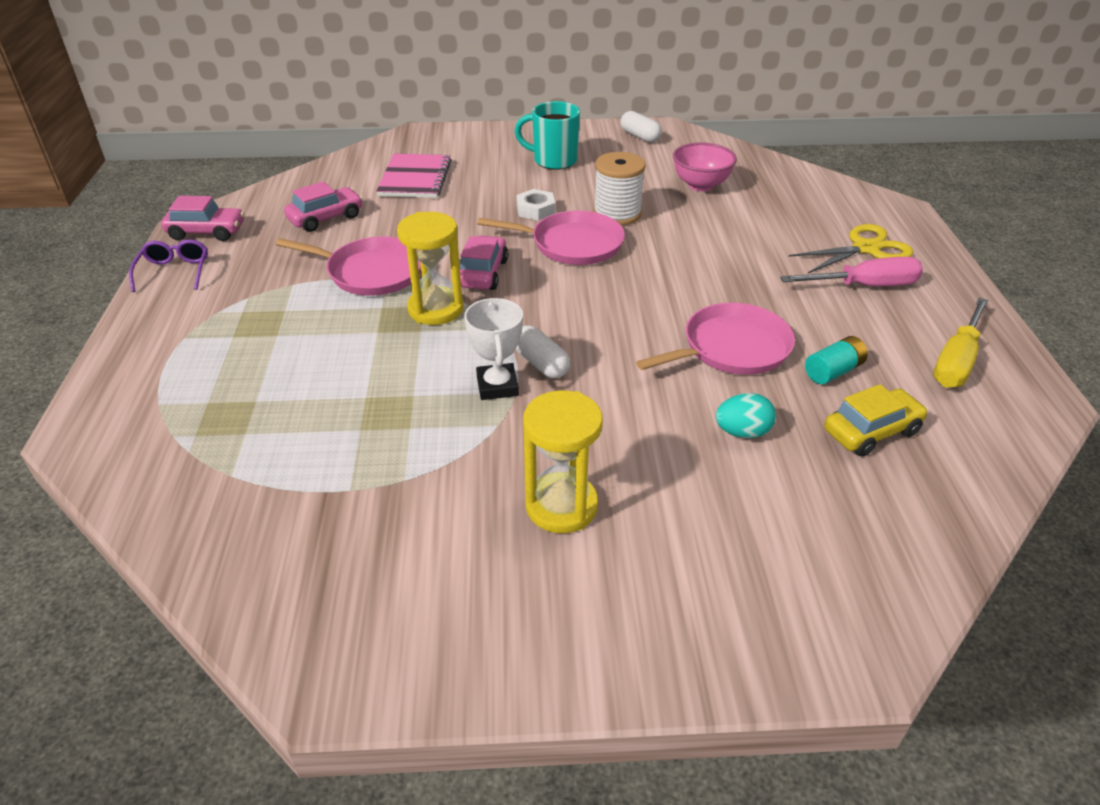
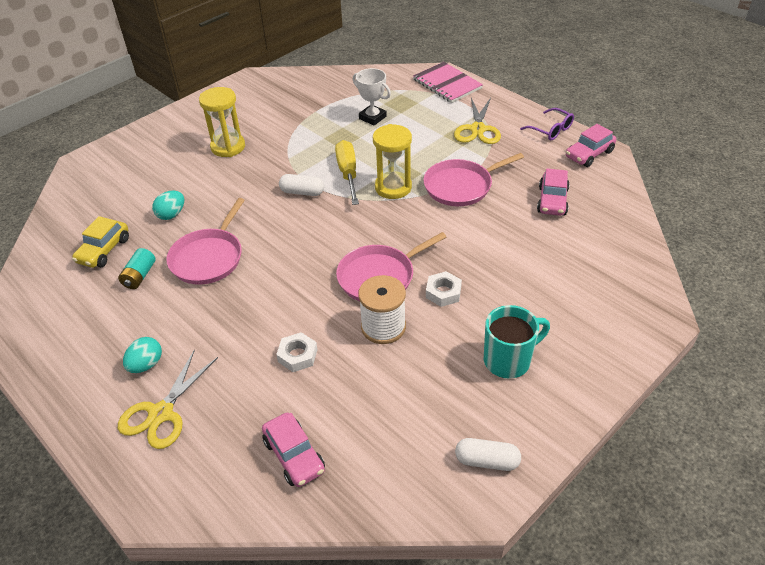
camera: 140 degrees right, 5 degrees up
pink notebook [376,154,451,198] -> pink notebook moved to [413,62,483,103]
pink car [460,235,508,290] -> pink car moved to [262,413,325,487]
white trophy [464,298,523,400] -> white trophy moved to [353,68,391,125]
pink bowl [673,142,737,192] -> none
pink screwdriver [780,257,923,286] -> turquoise egg [123,337,162,373]
yellow screwdriver [933,297,989,388] -> yellow screwdriver moved to [335,140,359,205]
none -> white nut [276,332,317,372]
none -> yellow scissors [454,98,501,144]

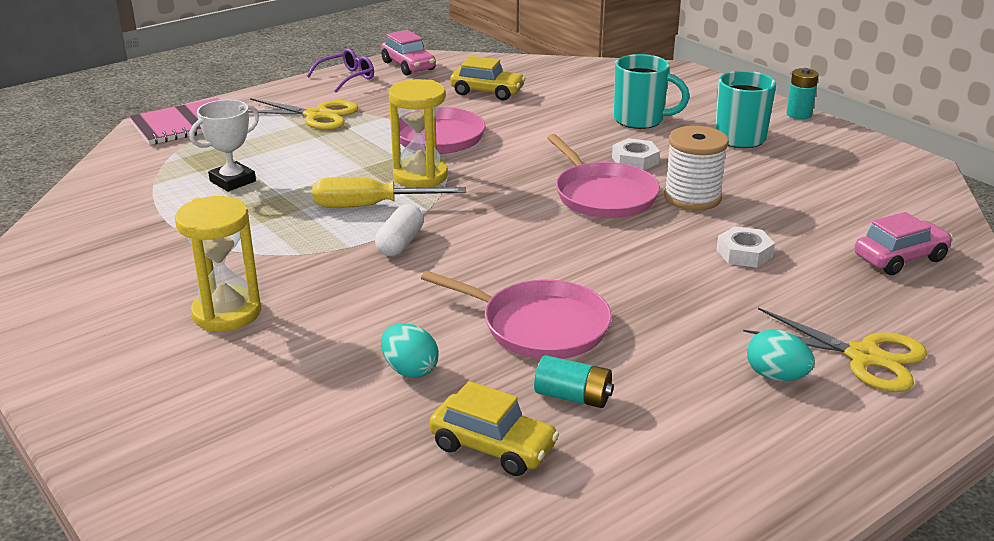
camera: 85 degrees left, 15 degrees down
white capsule [455,438,521,471] -> none
pink car [537,168,570,216] -> yellow car [450,56,526,101]
none -> turquoise mug [614,54,690,129]
none -> turquoise battery [786,68,819,119]

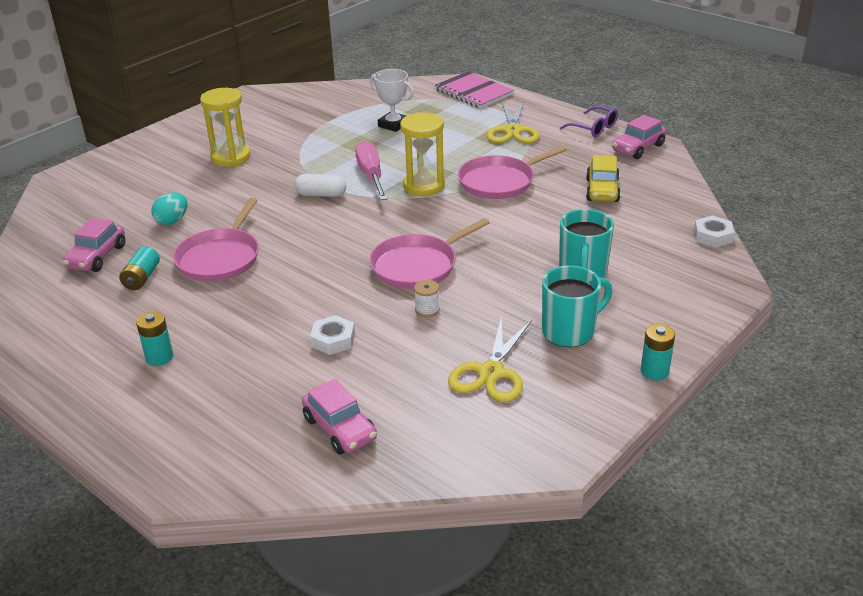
camera: 80 degrees right, 5 degrees up
yellow screwdriver [312,177,466,208] -> pink screwdriver [355,141,388,200]
yellow car [429,381,559,476] -> pink car [63,218,125,272]
white nut [612,138,660,170] -> white nut moved to [694,215,735,248]
white spool [664,126,729,211] -> white spool [414,280,440,317], size x0.49
yellow scissors [743,308,927,392] -> yellow scissors moved to [448,315,532,402]
turquoise egg [747,329,815,381] -> turquoise battery [136,311,173,366]

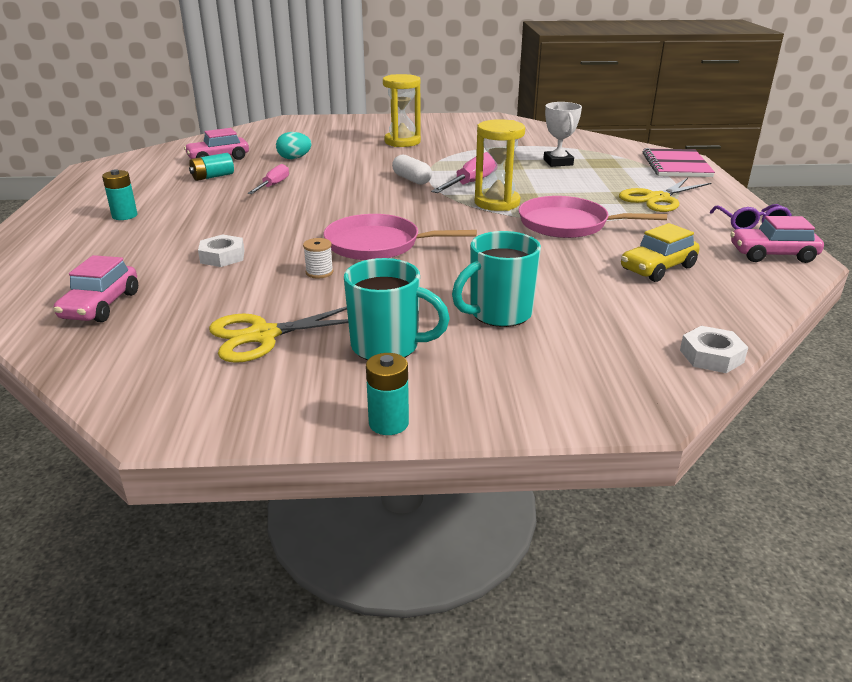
camera: 45 degrees right, 5 degrees down
pink pan [173,198,259,282] -> pink screwdriver [248,164,289,194]

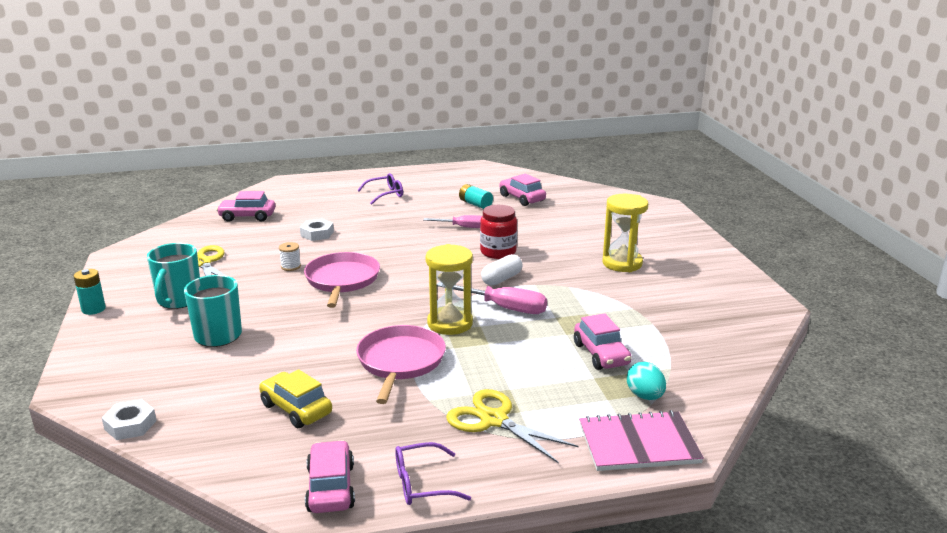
camera: 80 degrees right, 5 degrees down
turquoise battery [102,169,138,220] -> purple glasses [357,173,403,205]
turquoise egg [276,132,311,159] -> turquoise egg moved to [627,362,666,400]
white trophy [543,102,582,167] -> pink car [574,313,632,370]
none -> red jar [480,205,517,259]

